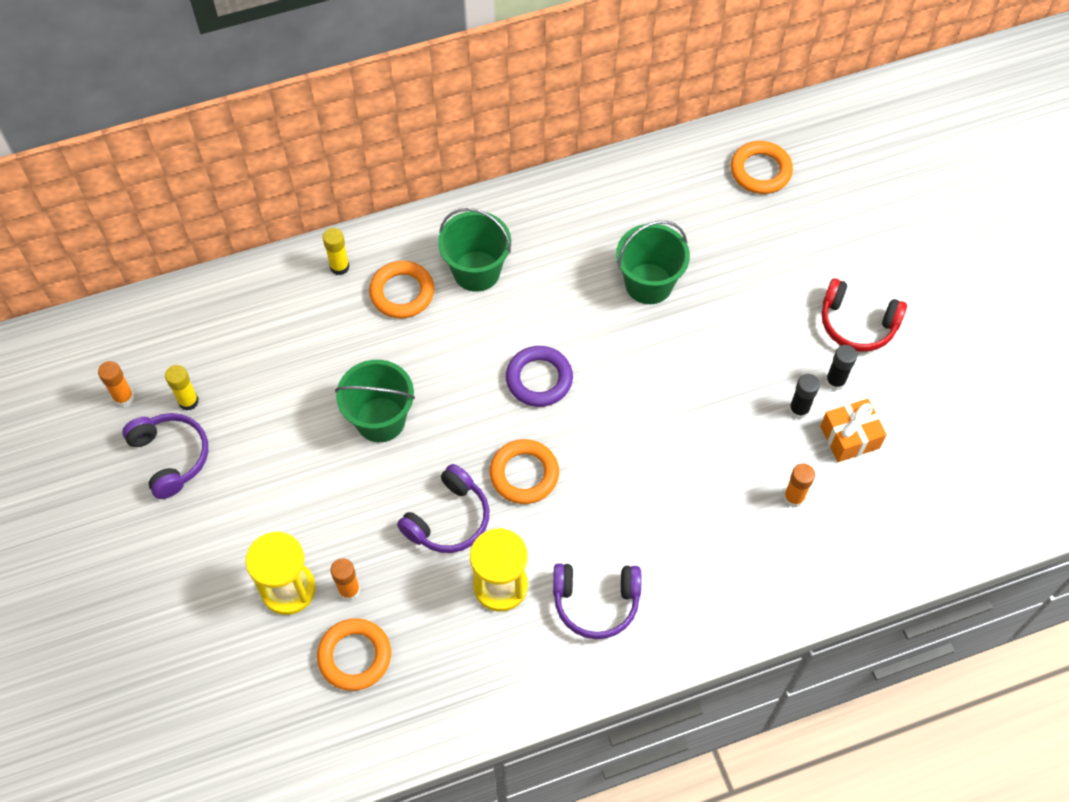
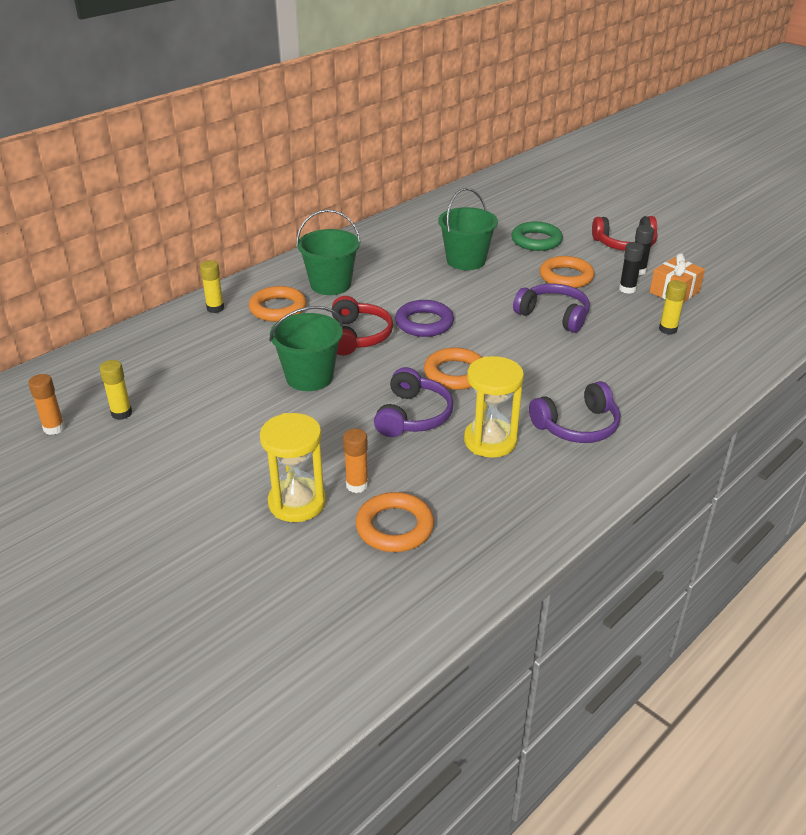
camera: 25 degrees left, 25 degrees down
purple headphones [122,413,208,499] -> purple headphones moved to [513,284,590,333]
orange ring [731,141,793,194] -> orange ring moved to [540,256,594,288]
orange glue stick [783,463,815,508] -> yellow glue stick [659,280,687,335]
none -> red headphones [332,296,393,355]
none -> green ring [511,222,563,251]

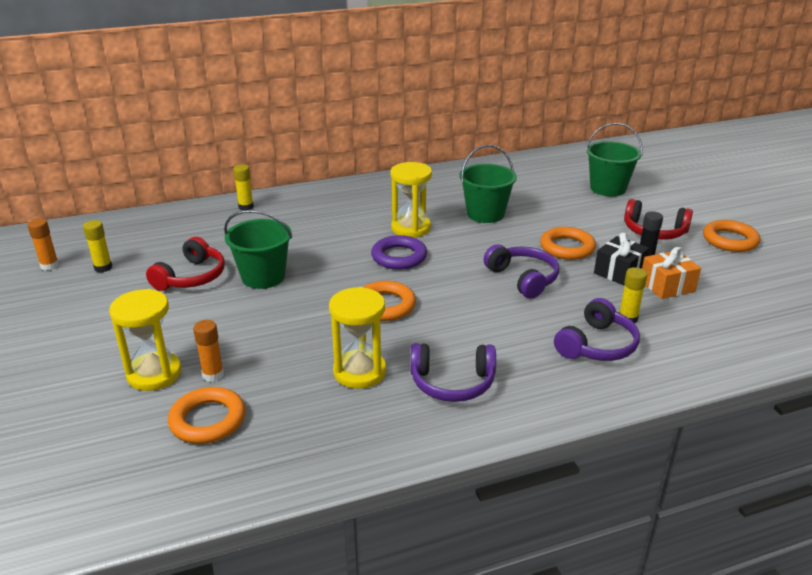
camera: 25 degrees right, 5 degrees down
orange ring [249,286,307,322] -> orange ring moved to [703,220,760,252]
green bucket [296,209,361,295] -> green bucket moved to [586,123,643,196]
red headphones [332,296,393,355] -> red headphones moved to [146,237,225,291]
purple headphones [374,367,453,437] -> purple headphones moved to [554,298,640,361]
green ring [511,222,563,251] -> none
black glue stick [619,242,644,294] -> black gift [594,232,649,286]
none -> yellow hourglass [391,162,432,238]

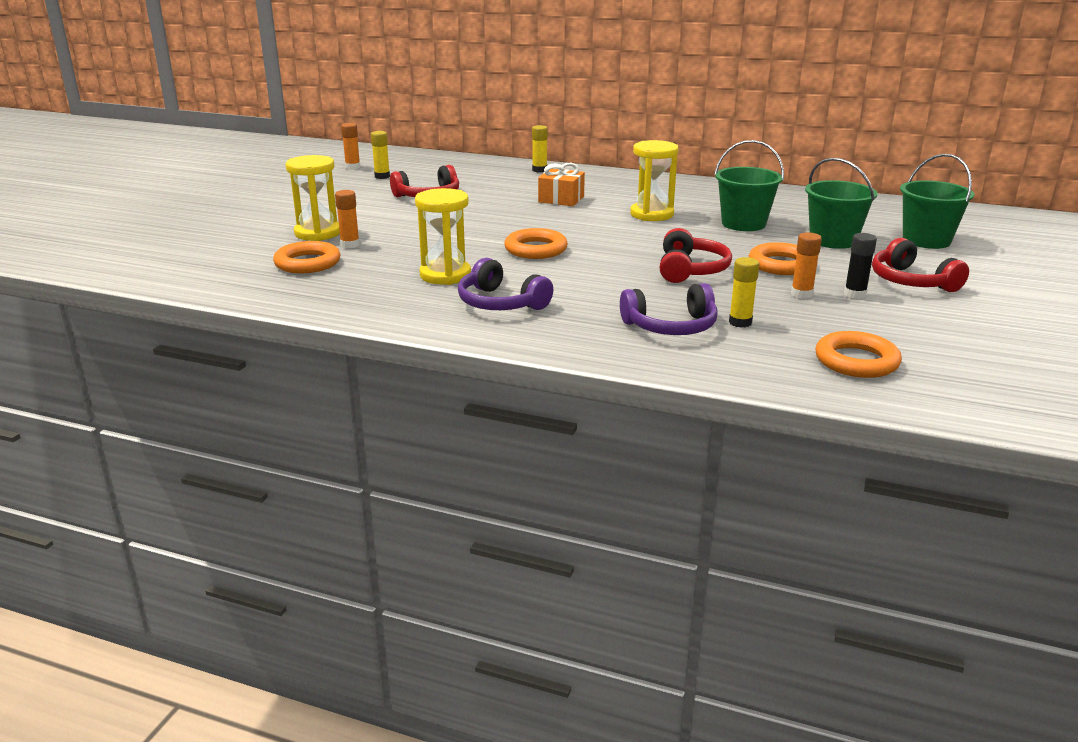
camera: 40 degrees right, 5 degrees down
green bucket [224,210,292,289] -> green bucket moved to [805,158,877,249]
purple ring [371,235,427,270] -> none
purple headphones [484,244,559,298] -> red headphones [660,228,732,283]
black gift [594,232,649,286] -> orange glue stick [791,232,822,299]
orange gift [642,247,701,299] -> orange gift moved to [538,163,585,206]
orange ring [703,220,760,252] -> orange ring moved to [815,331,902,378]

